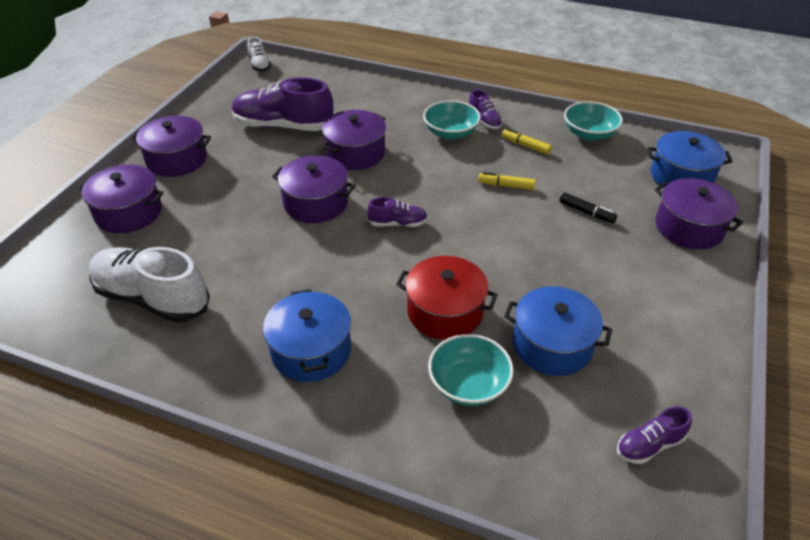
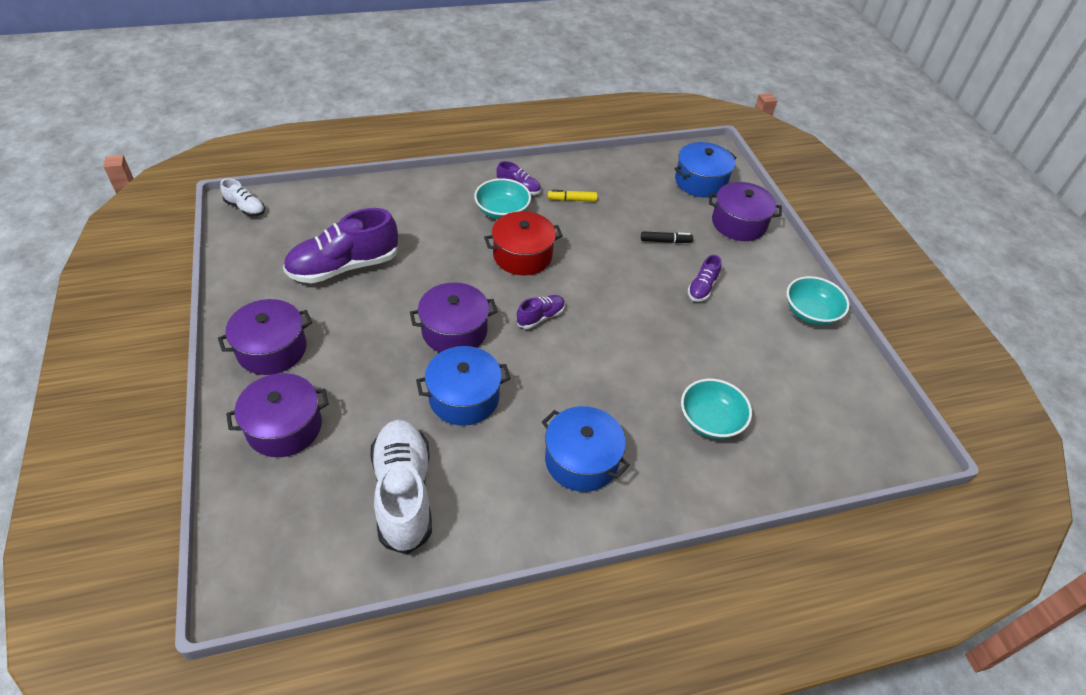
camera: 40 degrees left, 5 degrees up
white shoe [89,247,210,323] -> white shoe turned 90 degrees clockwise [371,420,432,554]
purple pot [322,110,386,170] -> none
red pot [396,256,498,340] -> red pot moved to [484,211,563,275]
yellow marker [478,172,535,190] -> none
blue pot [504,286,612,376] -> blue pot moved to [416,346,511,426]
turquoise bowl [564,101,623,141] -> turquoise bowl moved to [787,276,850,325]
purple shoe [617,406,692,464] -> purple shoe moved to [688,255,721,302]

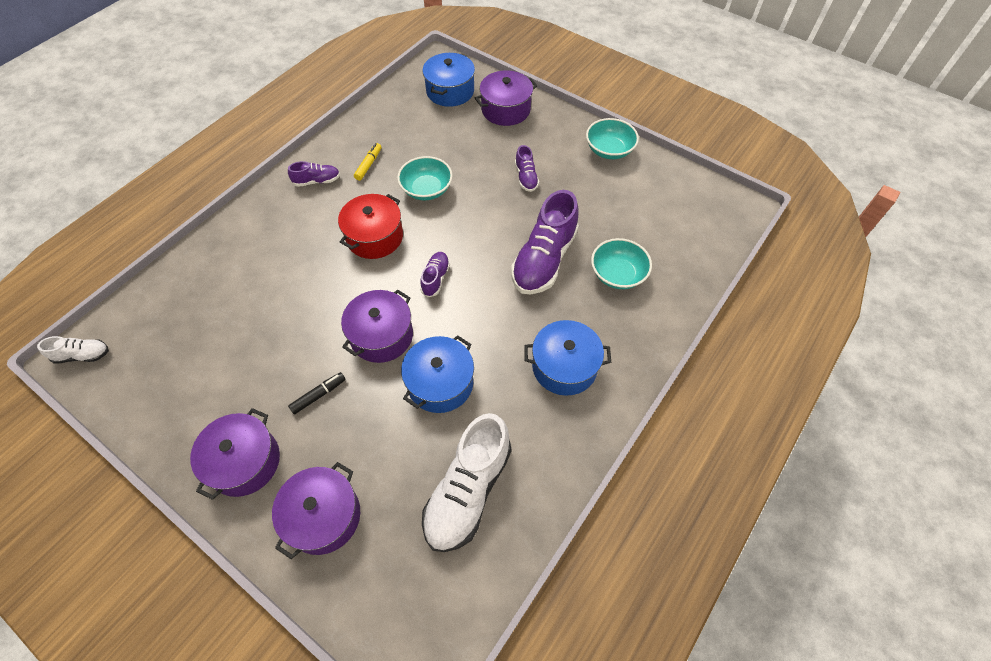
camera: 35 degrees left, 10 degrees up
purple shoe [283,208,398,283] -> purple shoe moved to [511,190,579,294]
white shoe [371,420,432,554] -> white shoe turned 105 degrees counterclockwise [422,413,511,552]
turquoise bowl [474,178,531,220] -> turquoise bowl moved to [397,156,453,200]
yellow marker [548,190,597,201] -> yellow marker turned 150 degrees clockwise [354,143,381,181]
black marker [641,231,693,243] -> black marker moved to [288,372,346,415]

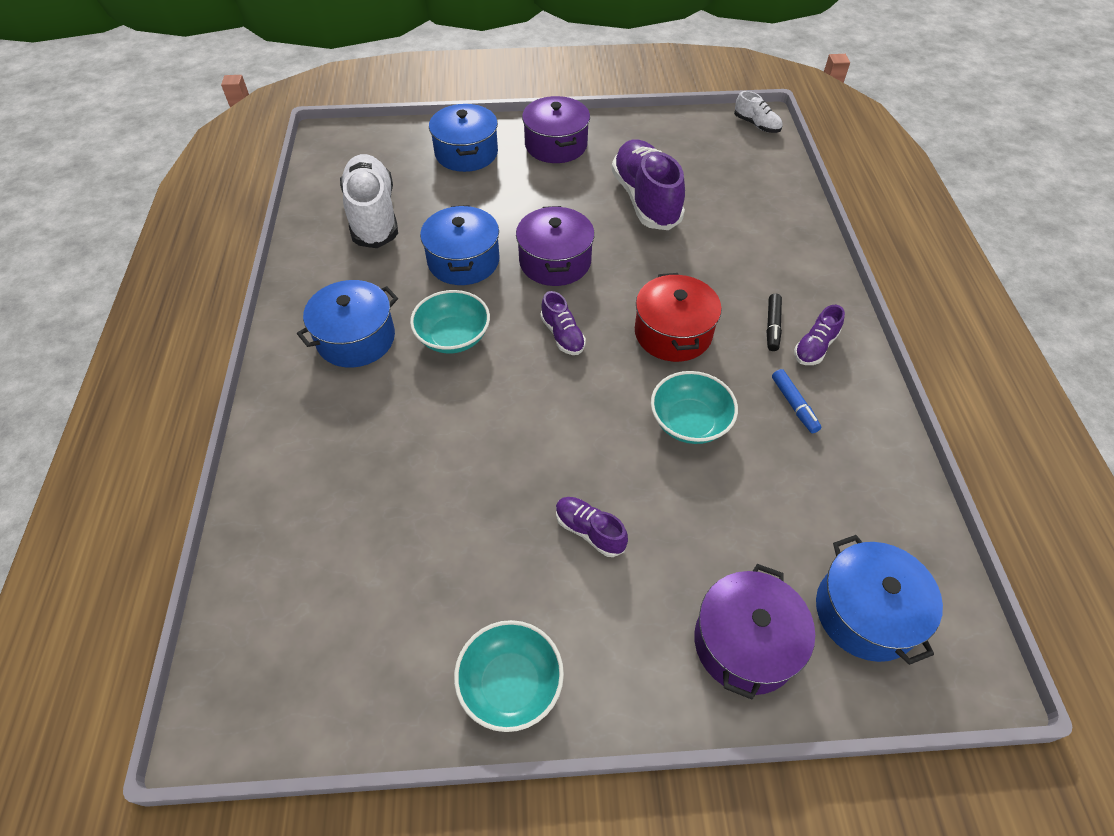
camera: 140 degrees right, 5 degrees down
white shoe [37,336,109,364] -> white shoe turned 90 degrees counterclockwise [734,91,782,133]
purple pot [272,462,360,559] -> blue pot [429,104,498,172]
black marker [288,372,346,415] -> black marker moved to [767,294,782,351]
yellow marker [354,143,381,181] -> blue marker [772,369,821,433]
purple shoe [511,190,579,294] -> purple shoe moved to [612,139,685,230]
turquoise bowl [591,238,652,289] -> turquoise bowl moved to [410,290,490,354]

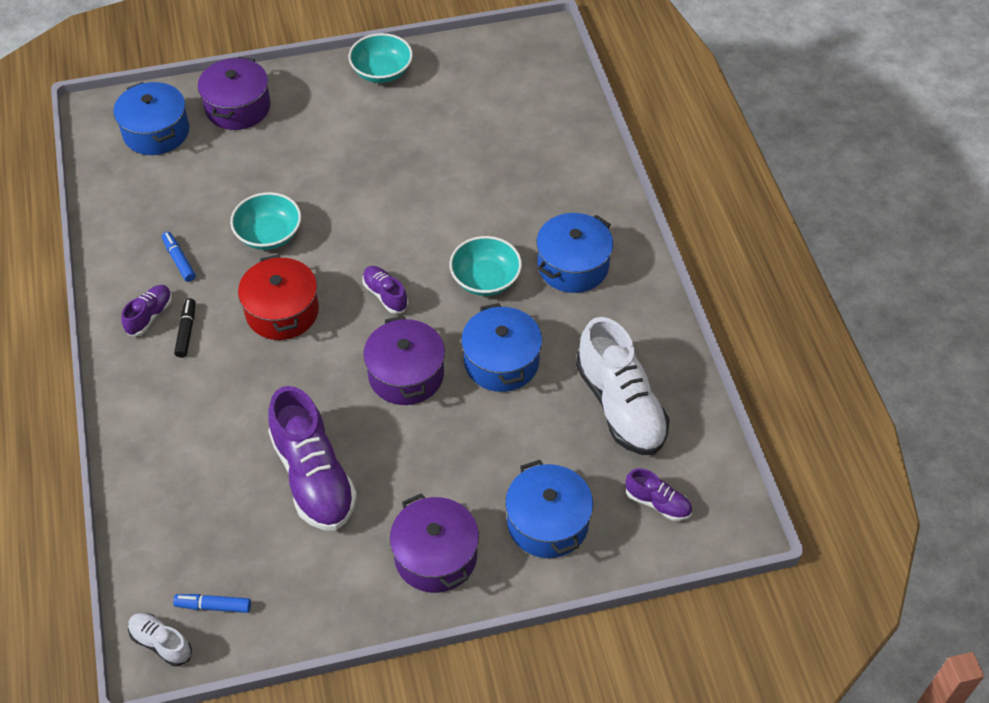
camera: 170 degrees right, 0 degrees up
purple shoe [556,497,628,557] -> purple shoe moved to [626,468,692,521]
none -> blue marker [173,594,251,613]

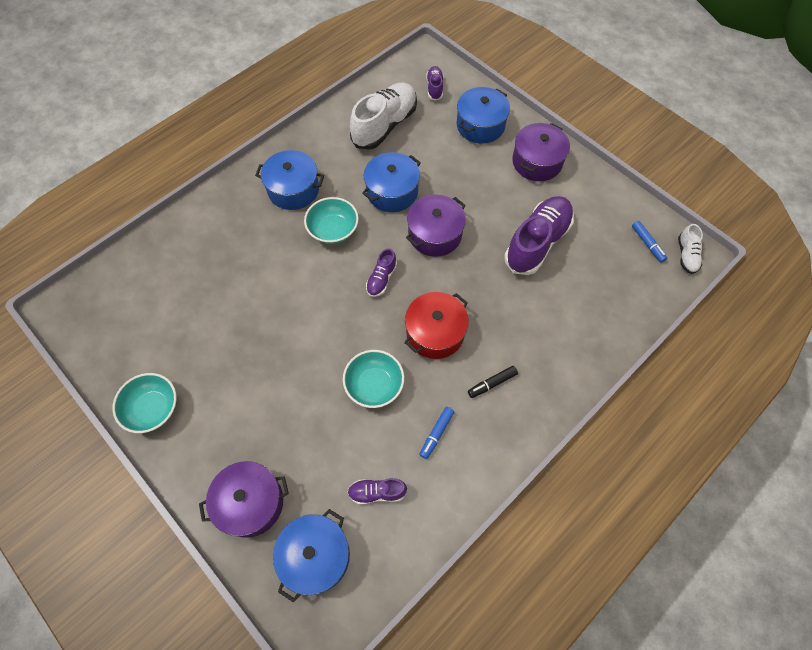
camera: 120 degrees left, 10 degrees up
purple shoe [121,285,172,336] -> purple shoe moved to [347,478,407,505]

